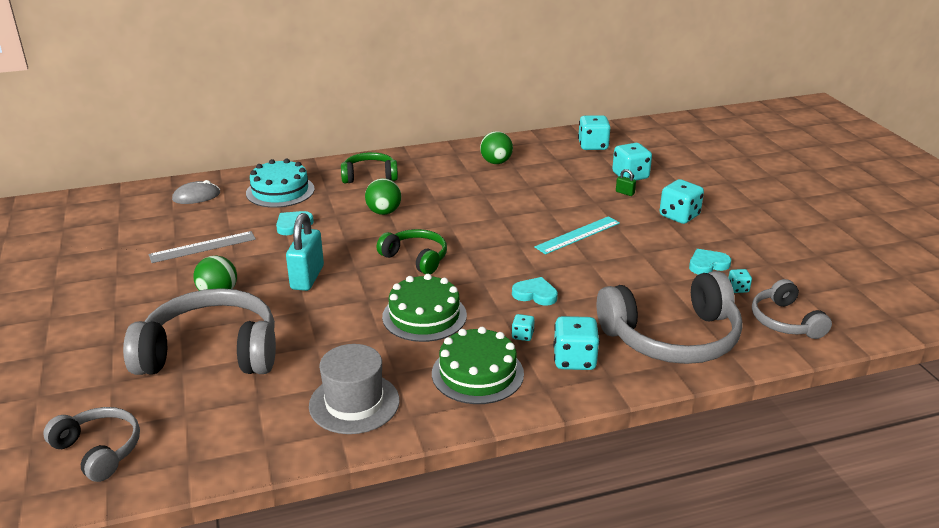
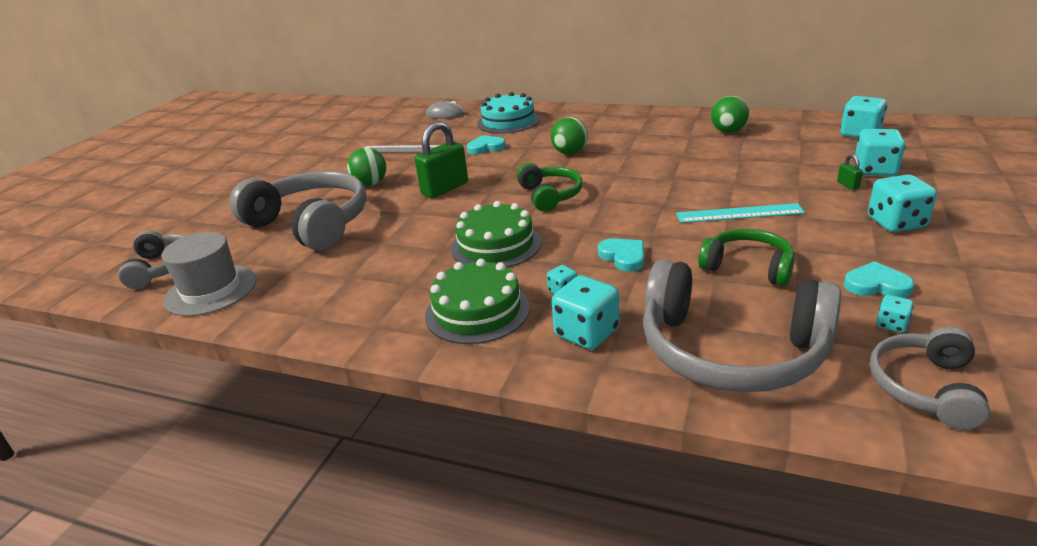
camera: 40 degrees right, 0 degrees up
turquoise padlock [286,213,324,291] -> green padlock [415,121,468,198]
grey hat [309,344,400,434] -> grey hat moved to [161,232,257,316]
green headphones [341,152,398,183] -> green headphones moved to [698,229,795,286]

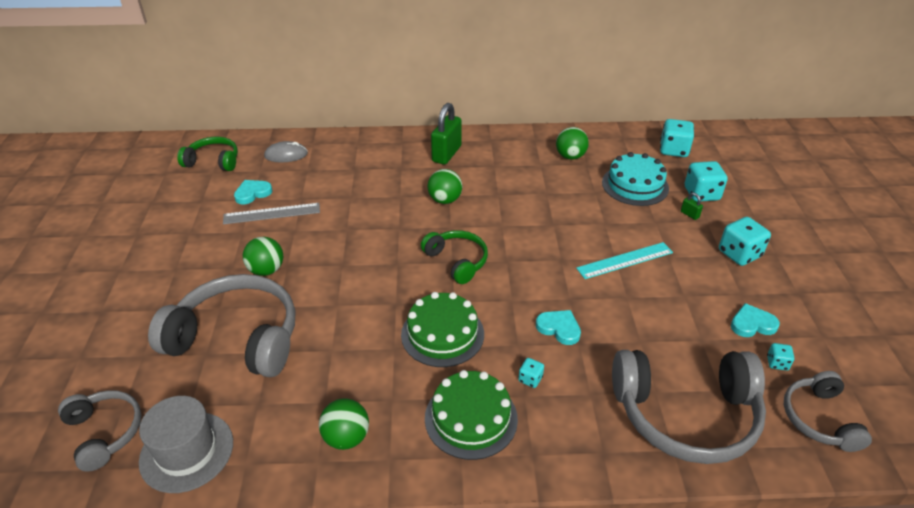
camera: 25 degrees left, 10 degrees up
green padlock [415,121,468,198] -> green padlock moved to [431,103,462,165]
turquoise heart [467,135,506,154] -> turquoise heart moved to [234,180,273,204]
turquoise cake [477,92,540,134] -> turquoise cake moved to [602,152,669,206]
turquoise dice [552,275,619,350] -> none
green headphones [698,229,795,286] -> green headphones moved to [177,137,238,171]
none -> green ball [319,398,369,450]

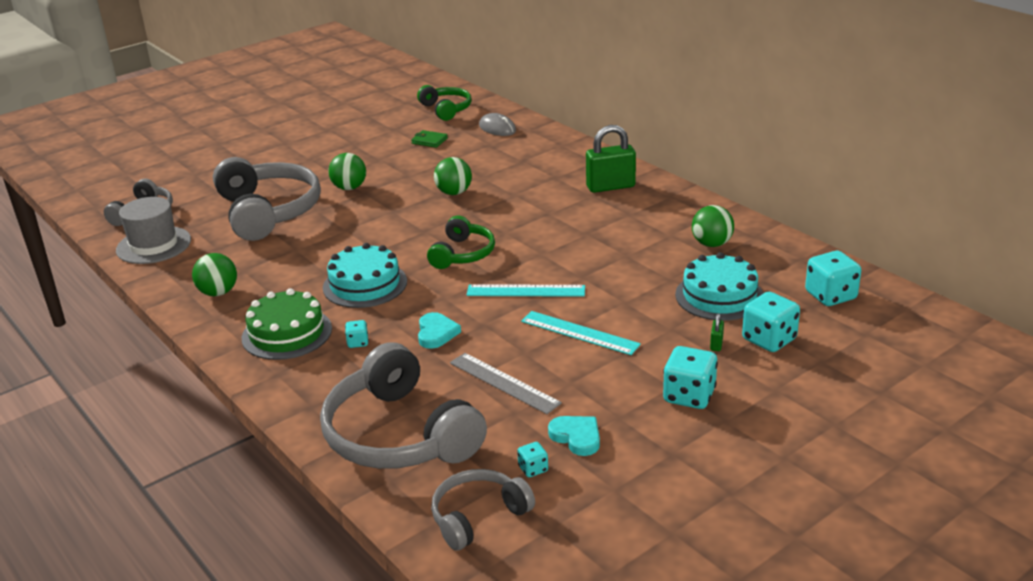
camera: 55 degrees right, 10 degrees down
grey ruler [223,203,320,225] -> grey ruler moved to [450,353,562,414]
turquoise heart [234,180,273,204] -> green wallet [411,130,448,148]
green cake [401,292,484,367] -> turquoise cake [323,243,407,308]
green ball [427,169,462,204] -> green ball moved to [434,157,472,195]
none -> turquoise ruler [467,284,585,297]

